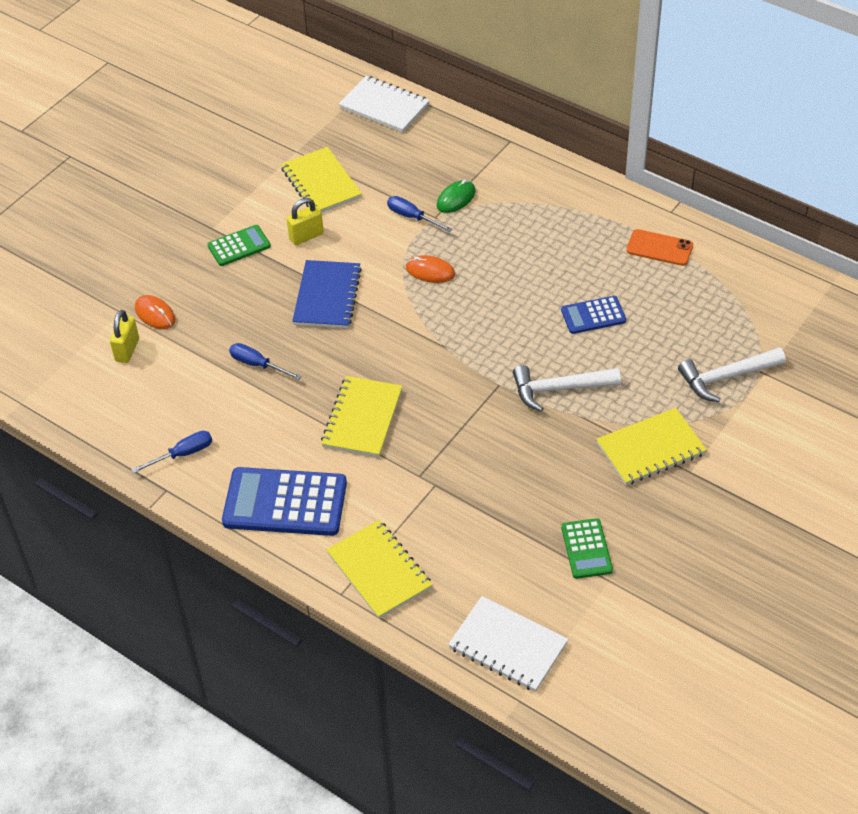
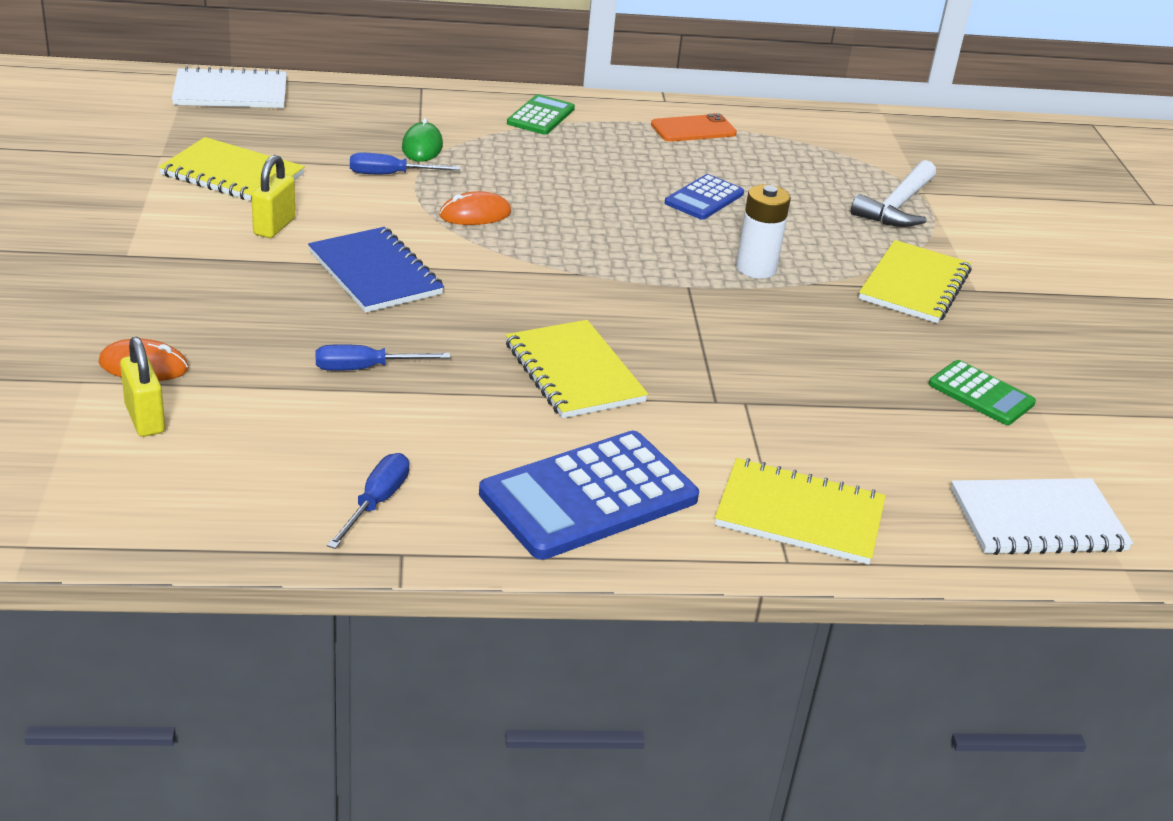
camera: 45 degrees left, 15 degrees down
green calculator [207,225,271,266] -> green calculator moved to [507,94,575,135]
white hammer [513,365,621,412] -> white battery [736,184,791,279]

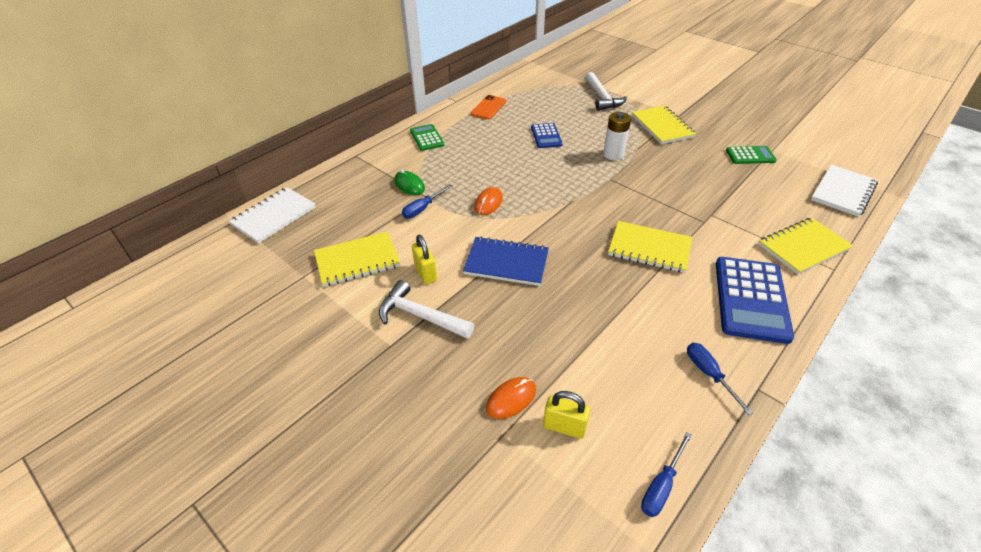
camera: 40 degrees left, 10 degrees up
blue screwdriver [315,344,451,371] -> blue screwdriver moved to [641,432,692,517]
none -> white hammer [379,280,474,339]

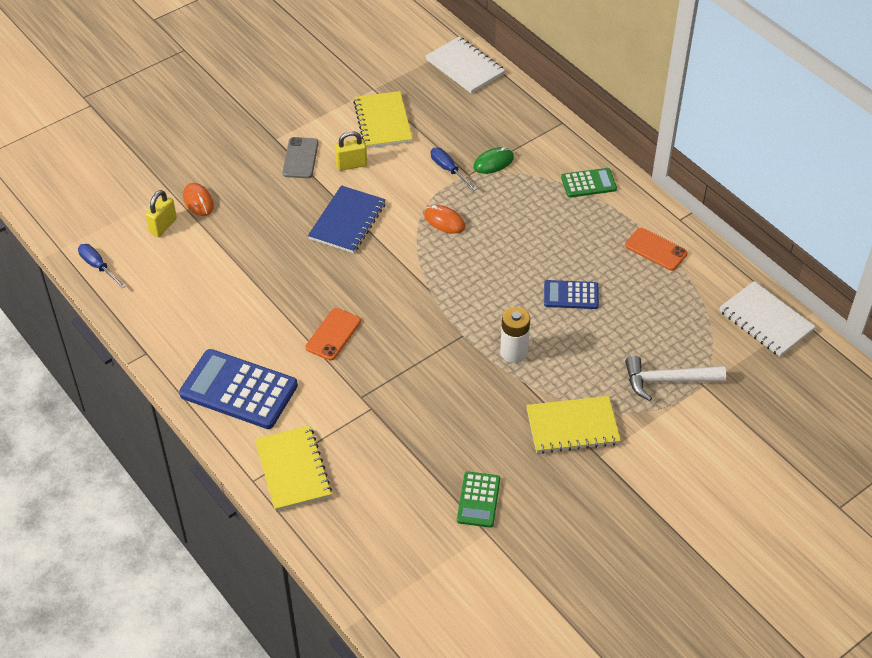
camera: 100 degrees right, 5 degrees up
white hammer [379,280,474,339] -> grey phone [283,137,319,178]
yellow notebook [608,221,692,273] -> orange phone [306,308,361,360]
blue screwdriver [687,343,753,415] -> none
white notebook [811,165,878,217] -> white notebook moved to [719,281,816,357]

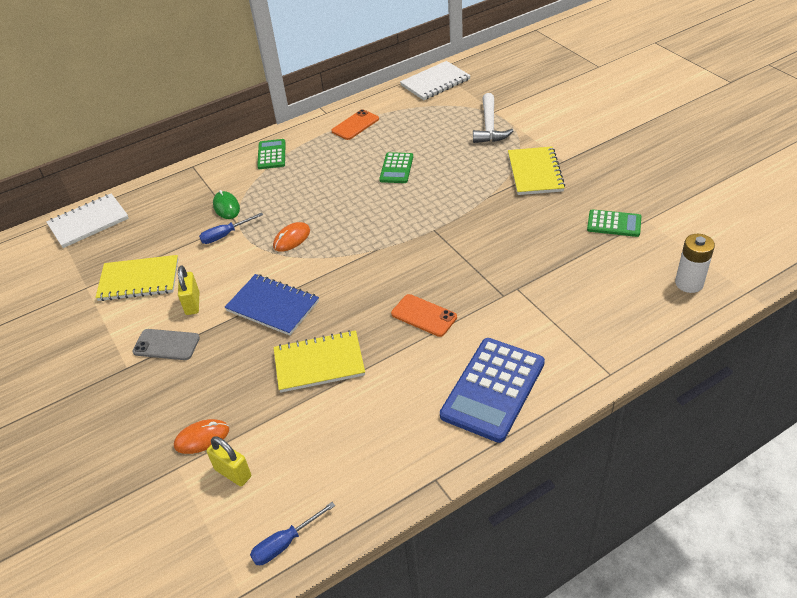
camera: 80 degrees left, 5 degrees down
yellow notebook [255,426,332,511] -> yellow notebook moved to [273,330,365,393]
white battery [500,307,530,363] -> white battery moved to [675,234,715,293]
blue calculator [544,280,599,309] -> green calculator [379,152,413,183]

